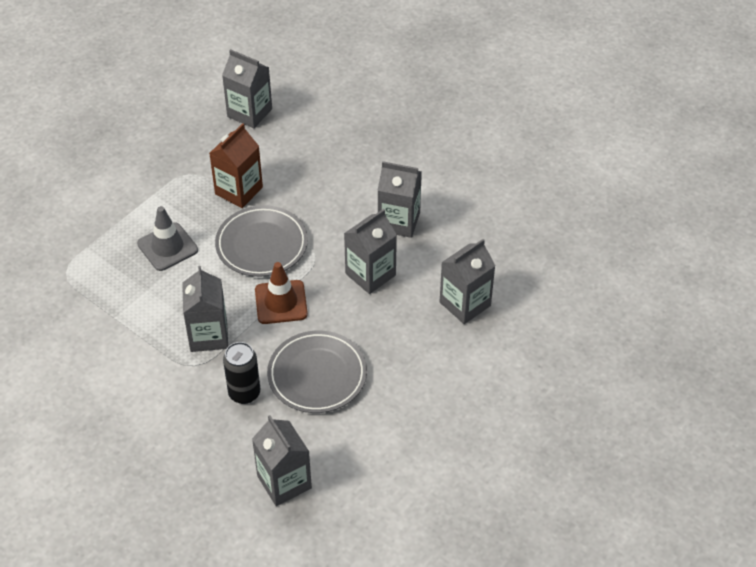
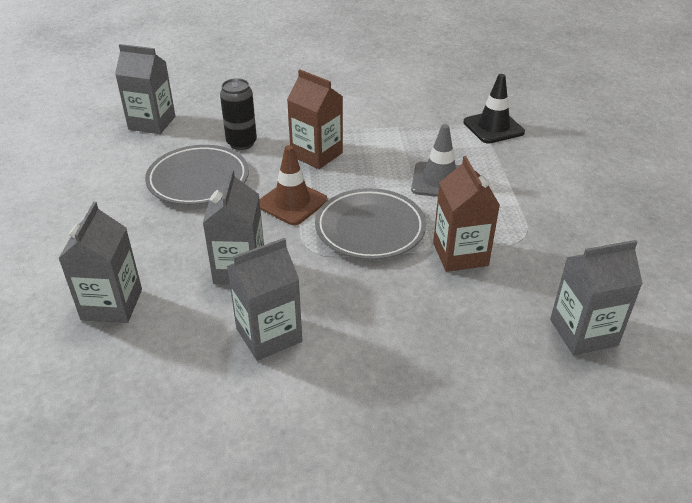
camera: 135 degrees right, 10 degrees down
grey carton [182,266,228,352] -> brown carton [287,70,343,169]
none -> black traffic cone [463,74,525,144]

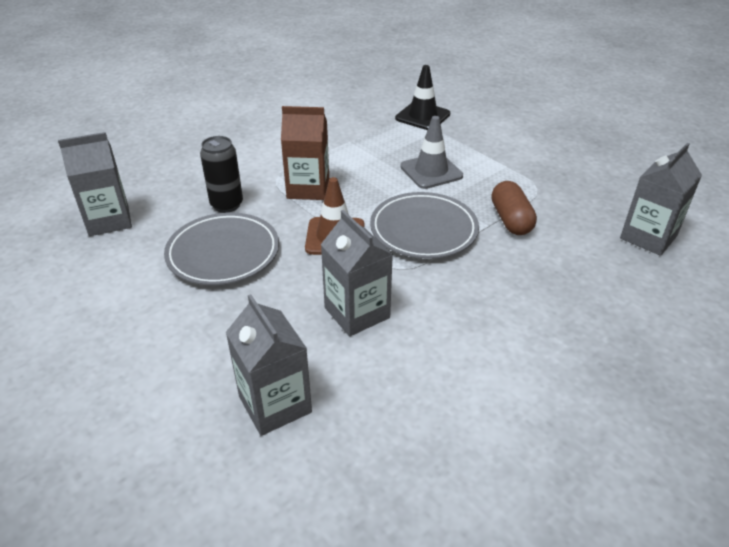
camera: 35 degrees left, 0 degrees up
grey carton [227,238,302,361] -> none
brown carton [433,156,500,272] -> brown capsule [491,181,537,235]

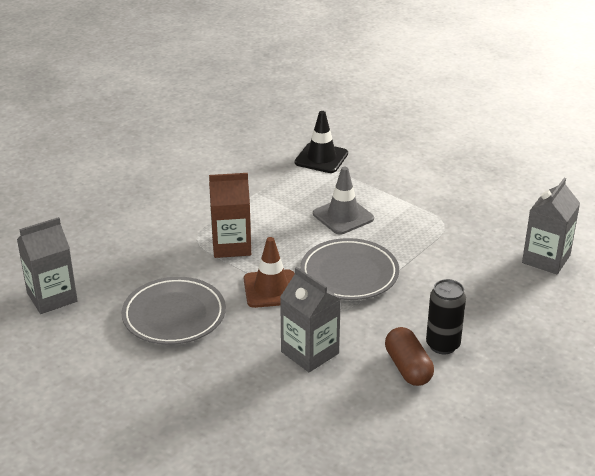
camera: 10 degrees left, 5 degrees down
black can [200,136,243,213] -> black can moved to [426,279,466,354]
grey carton [226,294,312,436] -> none
brown capsule [491,181,537,235] -> brown capsule moved to [385,327,434,386]

